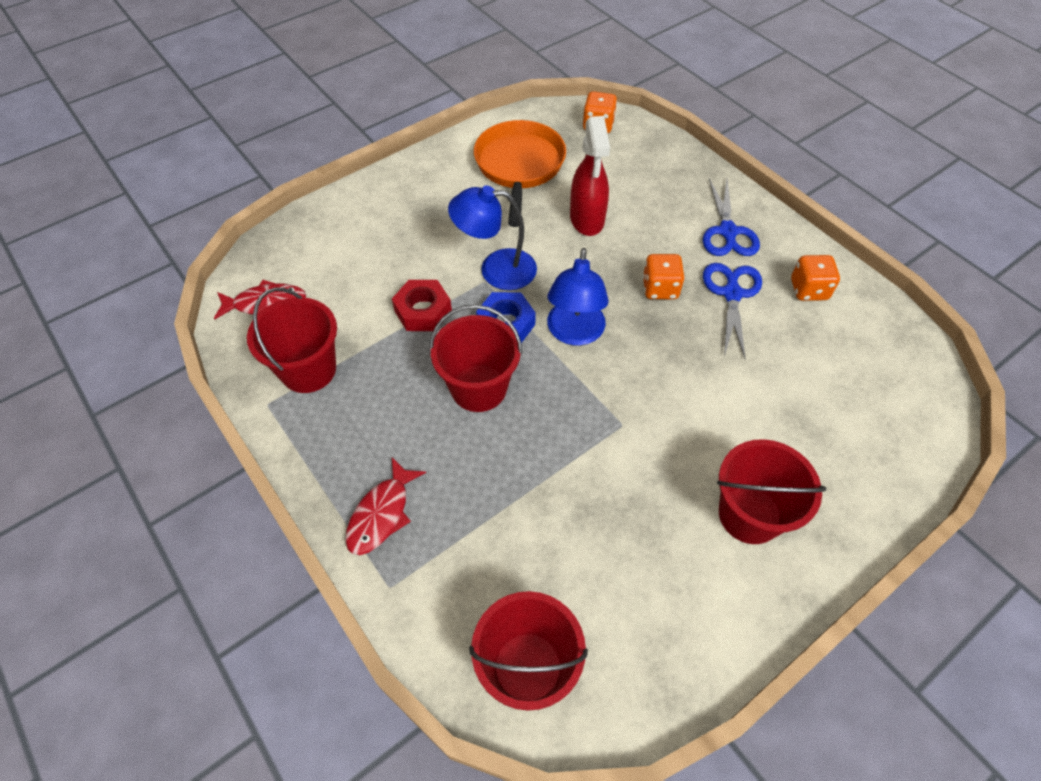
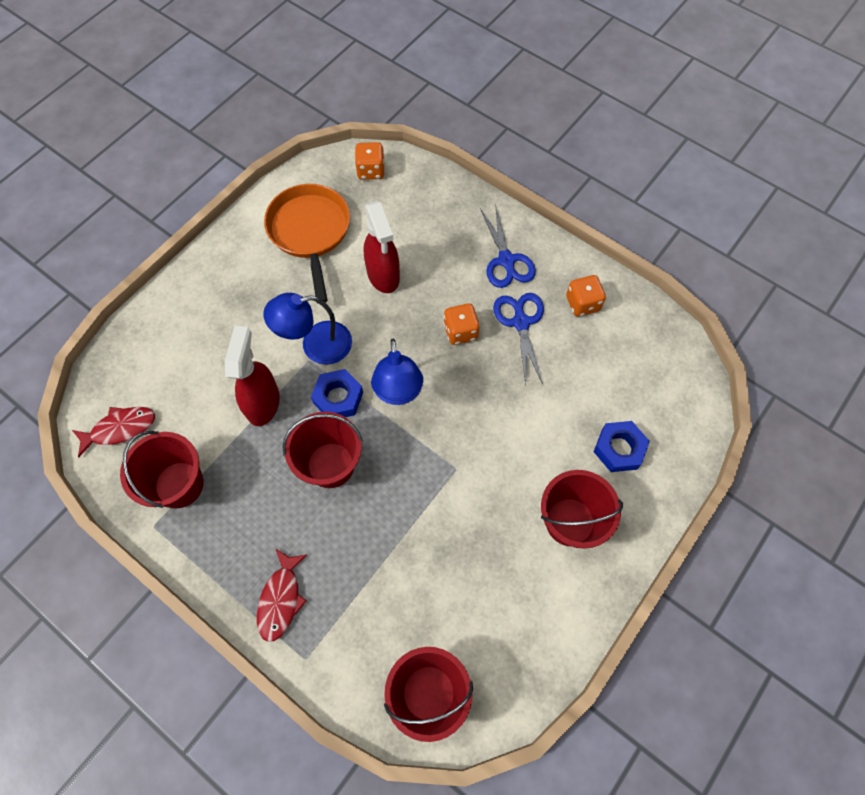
camera: 15 degrees left, 10 degrees up
red nut [392,280,452,331] -> red spray bottle [225,326,280,426]
none -> blue nut [594,421,650,472]

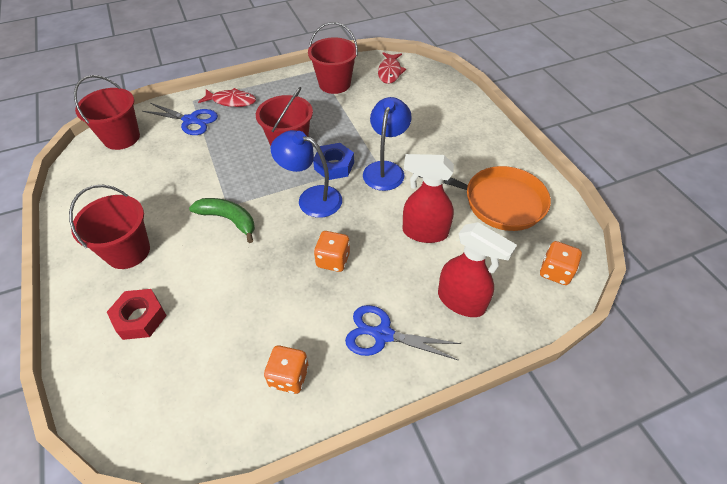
camera: 120 degrees right, 15 degrees down
red spray bottle [225,326,280,426] -> red spray bottle moved to [438,222,517,317]
red fish [257,549,307,642] -> red fish turned 150 degrees clockwise [198,88,256,107]
blue scissors [493,293,544,385] -> blue scissors moved to [142,103,218,135]
blue nut [594,421,650,472] -> red nut [107,289,167,340]
none -> green banana [189,198,255,243]

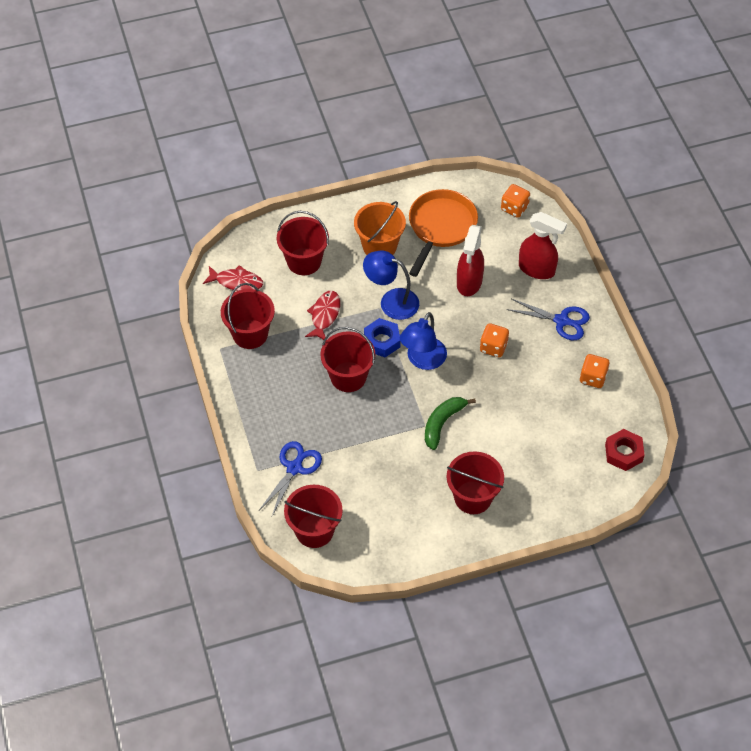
camera: 85 degrees left, 5 degrees up
red nut [107,289,167,340] -> red nut moved to [605,429,644,471]
red fish [198,88,256,107] -> red fish moved to [305,291,340,340]
blue scissors [345,305,461,360] -> blue scissors turned 90 degrees counterclockwise [507,299,590,340]
red spray bottle [438,222,517,317] -> red spray bottle turned 75 degrees clockwise [519,212,567,279]
none -> red bucket [277,211,329,275]
none -> orange bucket [354,201,406,255]

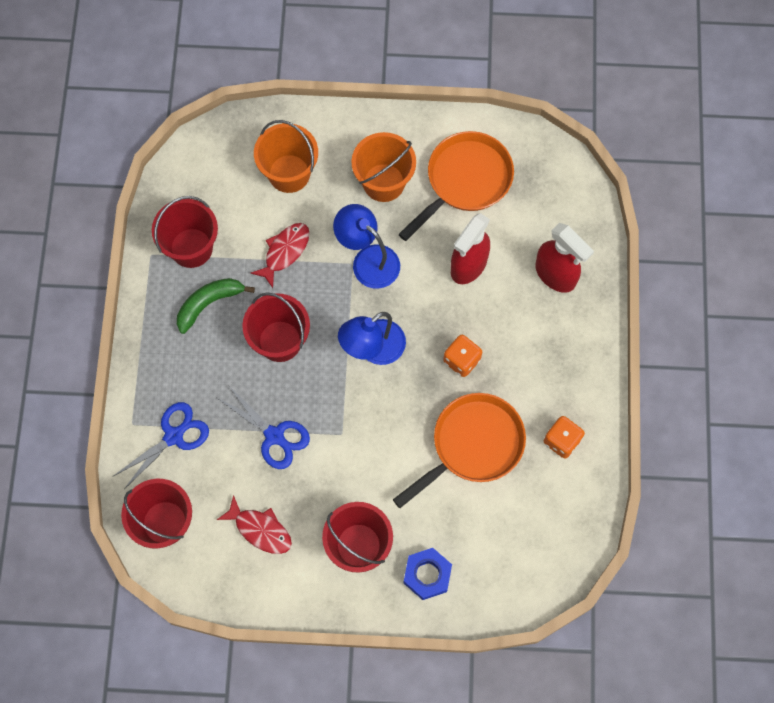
camera: 20 degrees right, 15 degrees up
red fish [203,265,263,291] -> red fish moved to [217,495,292,554]
red bucket [277,211,329,275] -> orange bucket [254,120,318,193]
blue nut [364,318,401,357] -> blue nut moved to [404,548,452,600]
green banana [425,397,476,450] -> green banana moved to [177,278,255,334]
orange dice [501,184,530,218] -> none
blue scissors [507,299,590,340] -> blue scissors moved to [217,385,310,469]
red nut [605,429,644,471] -> none
none -> orange pan [393,393,526,508]

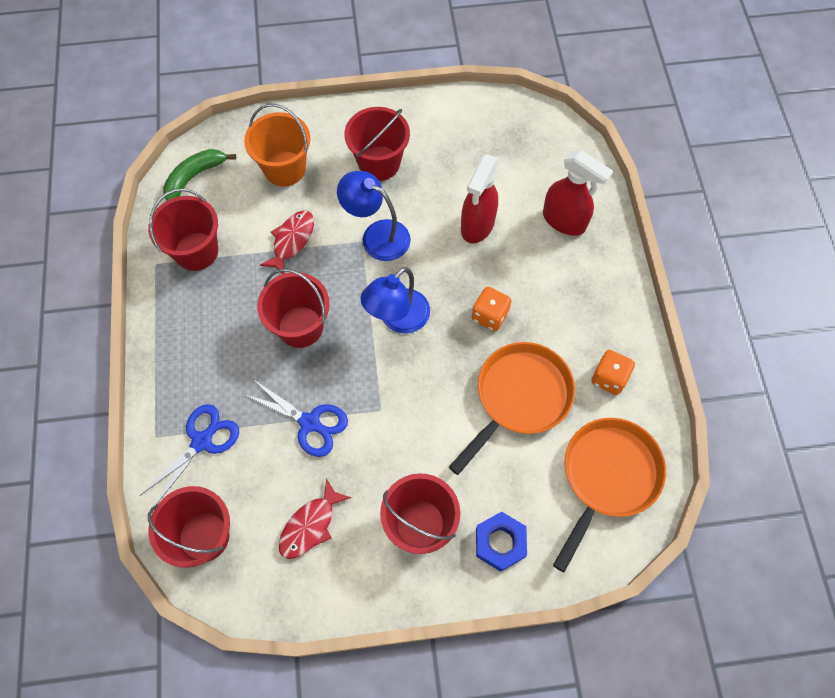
camera: 10 degrees left, 5 degrees down
green banana [177,278,255,334] -> green banana moved to [163,149,236,201]
red fish [217,495,292,554] -> red fish turned 105 degrees clockwise [279,478,351,559]
orange bucket [351,132,416,202] -> red bucket [345,107,410,181]
orange pan [398,131,514,241] -> orange pan moved to [553,418,666,572]

